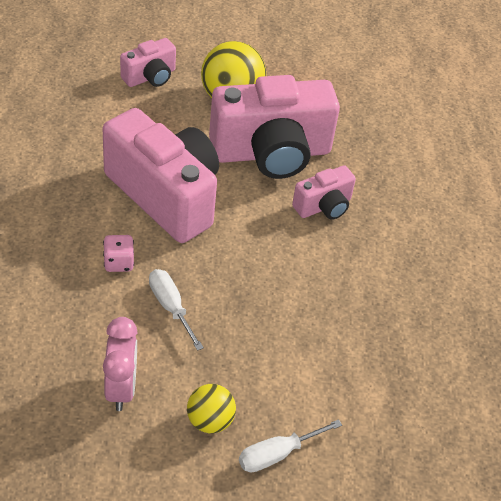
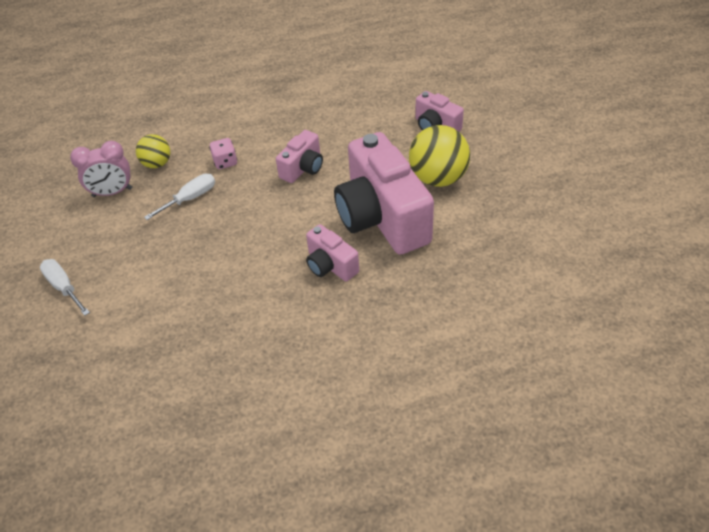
camera: 85 degrees right, 0 degrees up
pink camera [103,108,219,243] -> pink camera [276,130,323,183], size x0.48
yellow ball [187,384,236,433] -> yellow ball moved to [136,134,170,168]

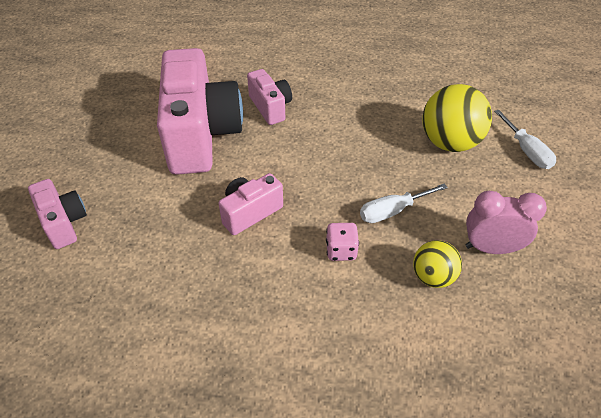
camera: 165 degrees left, 0 degrees up
yellow ball [409,125,470,187] -> yellow ball moved to [422,84,492,152]

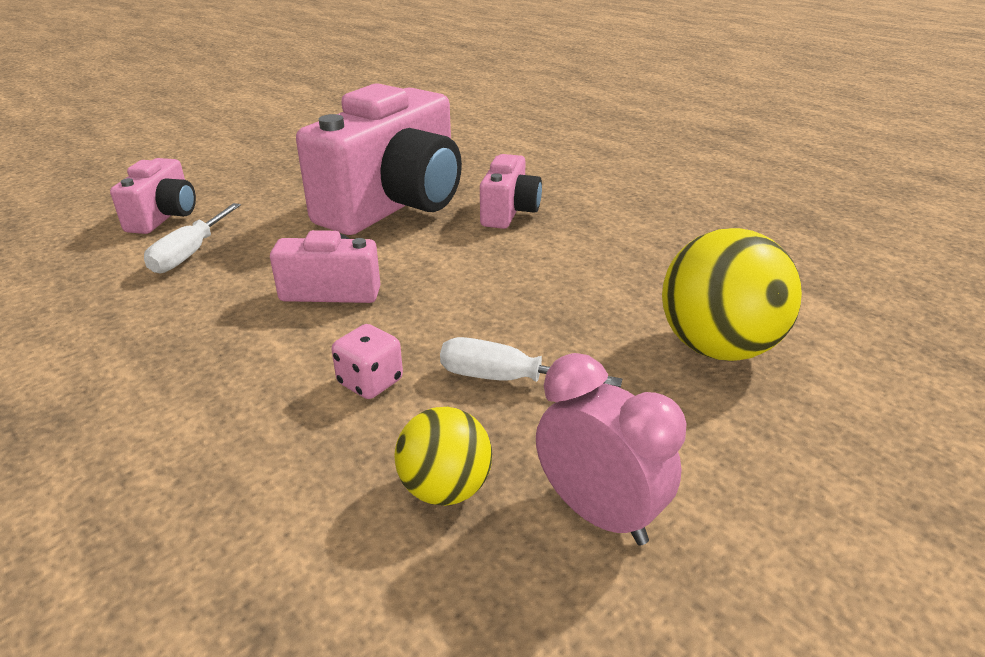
camera: 40 degrees right, 15 degrees down
white screwdriver [494,110,556,169] -> white screwdriver moved to [144,203,241,273]

